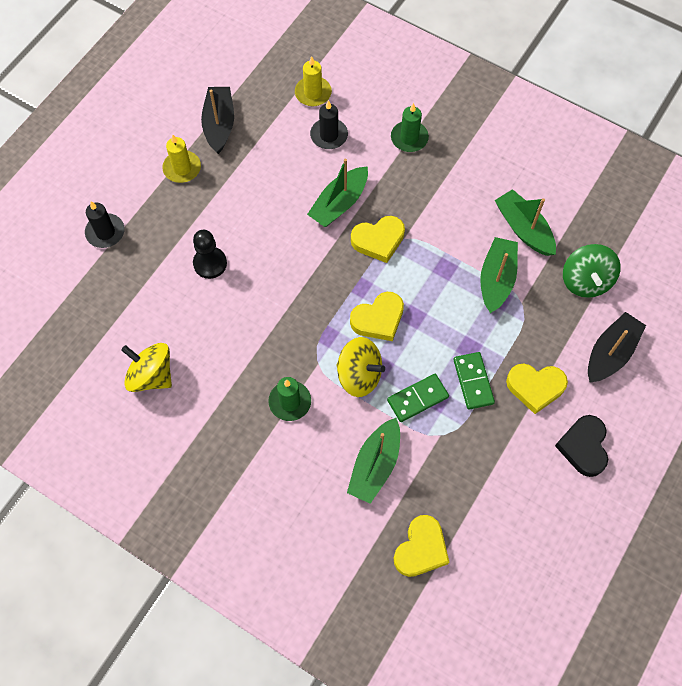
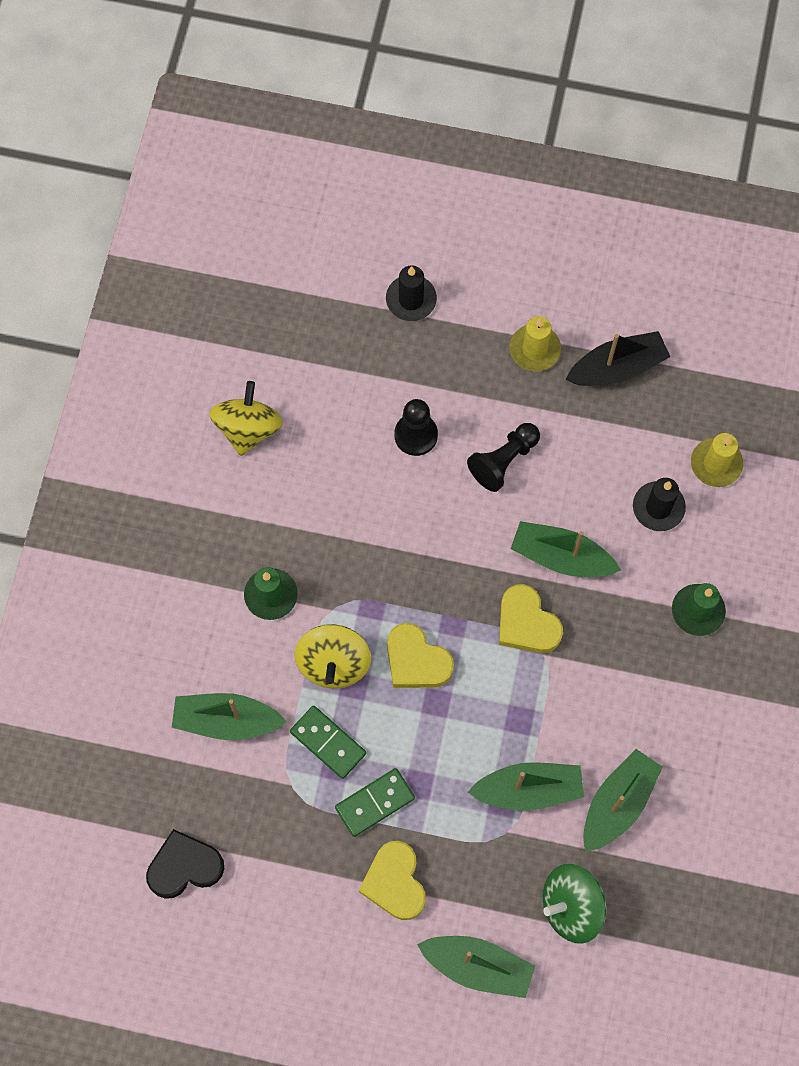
camera: 70 degrees right, 5 degrees up
yellow heart [394,515,449,577] -> none
black heart [555,415,608,477] -> black heart moved to [146,829,224,899]
black boat [588,312,646,383] -> green boat [417,936,535,998]
none -> black pawn [467,423,540,492]

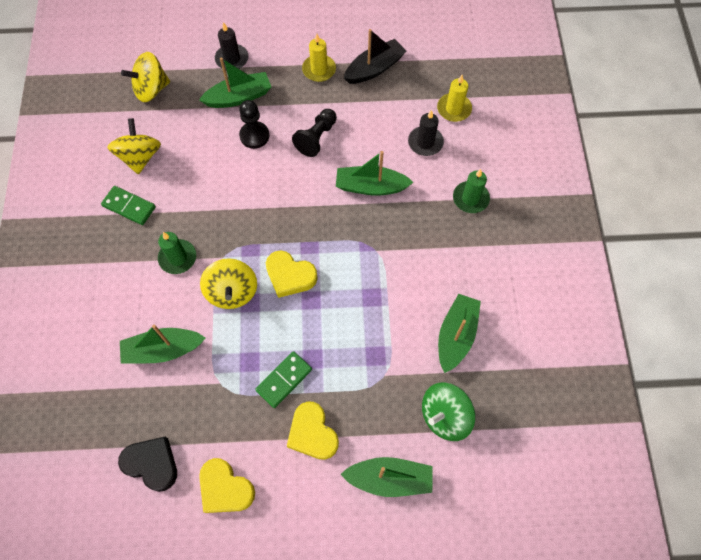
camera: 15 degrees left, 5 degrees down
black heart [146,829,224,899] -> black heart turned 60 degrees clockwise [118,437,177,492]
green domino [290,706,366,779] -> green domino moved to [101,186,156,225]
green boat [468,762,584,811] -> green boat moved to [199,58,271,108]
yellow heart [499,584,563,653] -> yellow heart moved to [199,458,255,513]
none -> yellow spinning top [121,52,170,102]

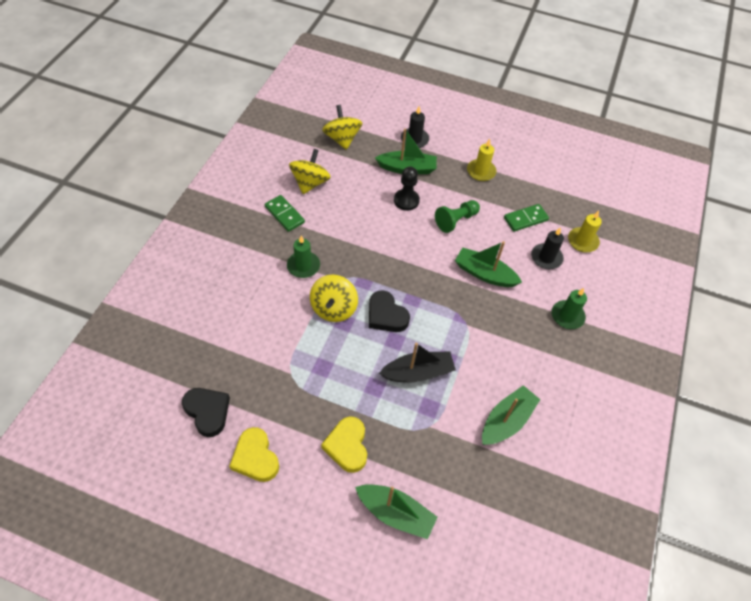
camera: 20 degrees right, 10 degrees down
green boat [120,325,205,363] -> none
yellow spinning top [121,52,170,102] -> yellow spinning top turned 75 degrees clockwise [322,105,362,150]
green domino [255,351,312,408] -> green domino moved to [504,204,549,232]
yellow heart [266,251,318,298] -> black heart [369,290,410,332]
black pawn [292,109,337,157] -> green pawn [435,200,480,233]
black boat [344,29,406,84] -> black boat moved to [379,343,456,382]
green spinning top [422,382,475,441] -> none

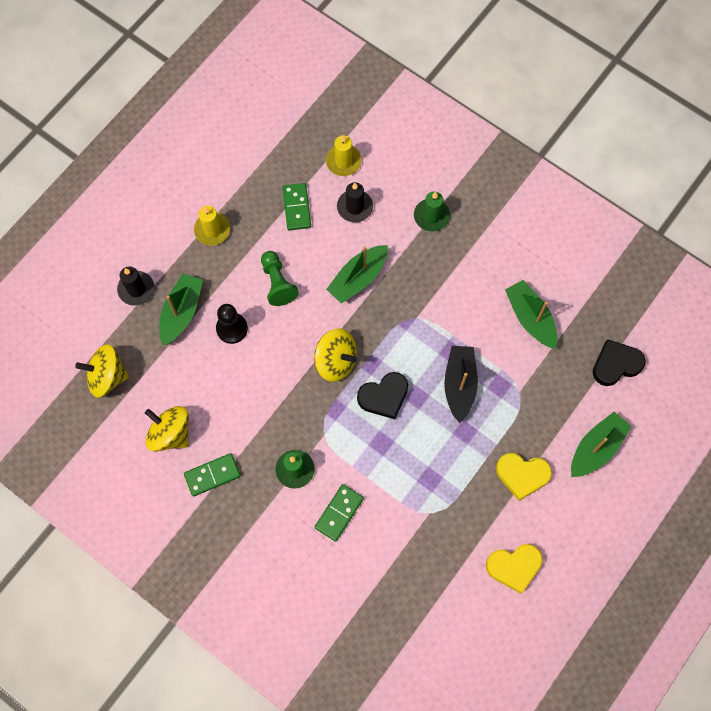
camera: 70 degrees left, 15 degrees up
black heart [182,388,230,437] -> black heart moved to [593,339,646,386]
yellow spinning top [310,275,358,322] -> yellow spinning top moved to [314,328,357,382]
none -> green domino [315,484,364,542]

